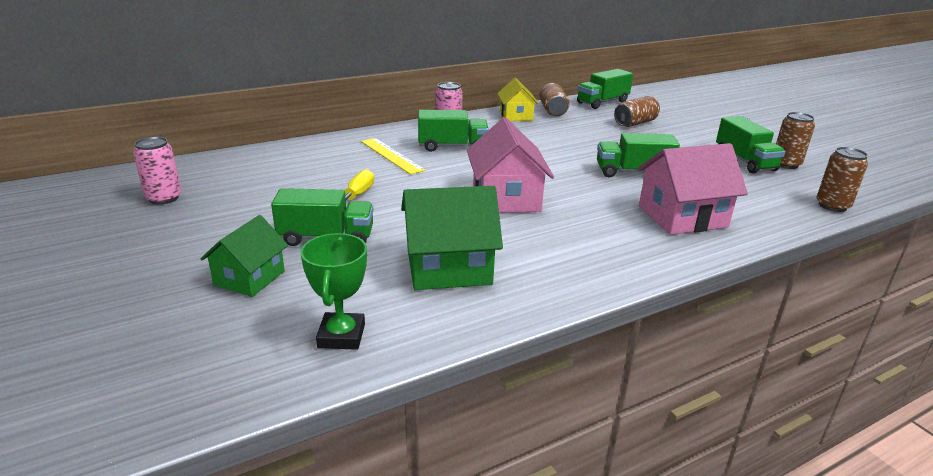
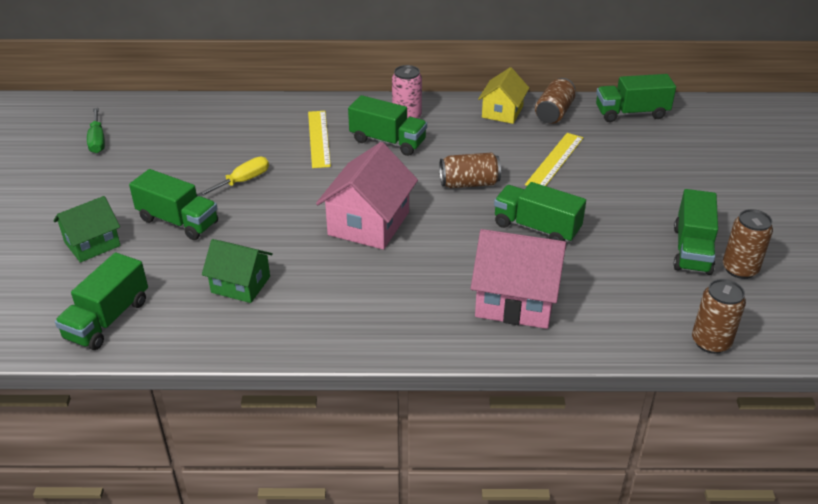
camera: 30 degrees right, 10 degrees up
pink can [133,136,181,205] -> green screwdriver [87,108,105,153]
green trophy [300,233,367,350] -> green truck [55,252,148,350]
green house [401,186,503,290] -> green house [202,239,273,303], size x0.64
brown can [614,96,660,127] -> brown can moved to [439,153,501,188]
none -> yellow ruler [525,133,583,186]

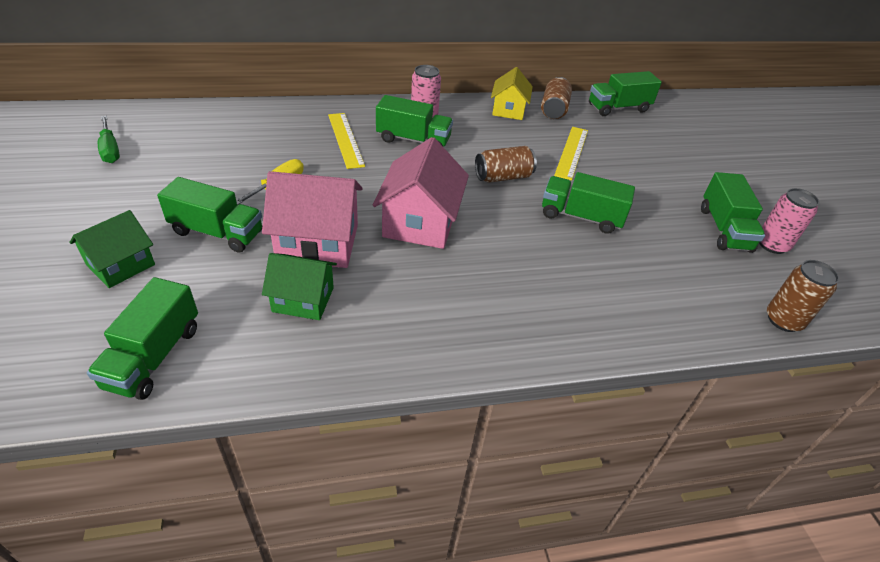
camera: 15 degrees left, 5 degrees up
pink house [470,229,566,329] -> pink house moved to [262,171,363,268]
brown can [723,209,773,279] -> pink can [759,188,819,254]

